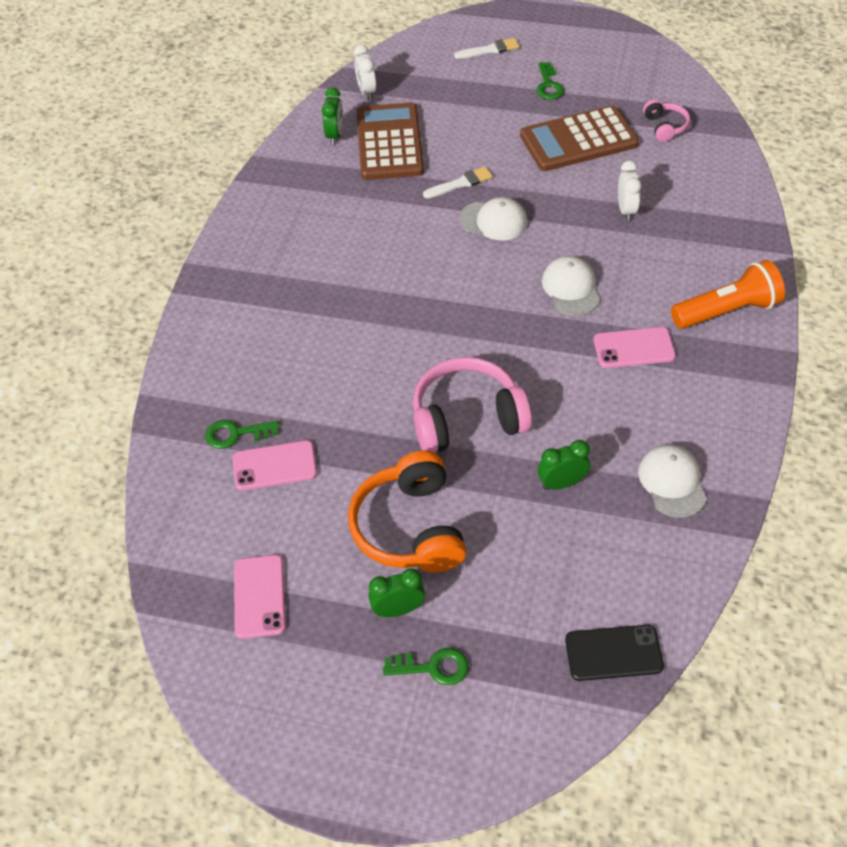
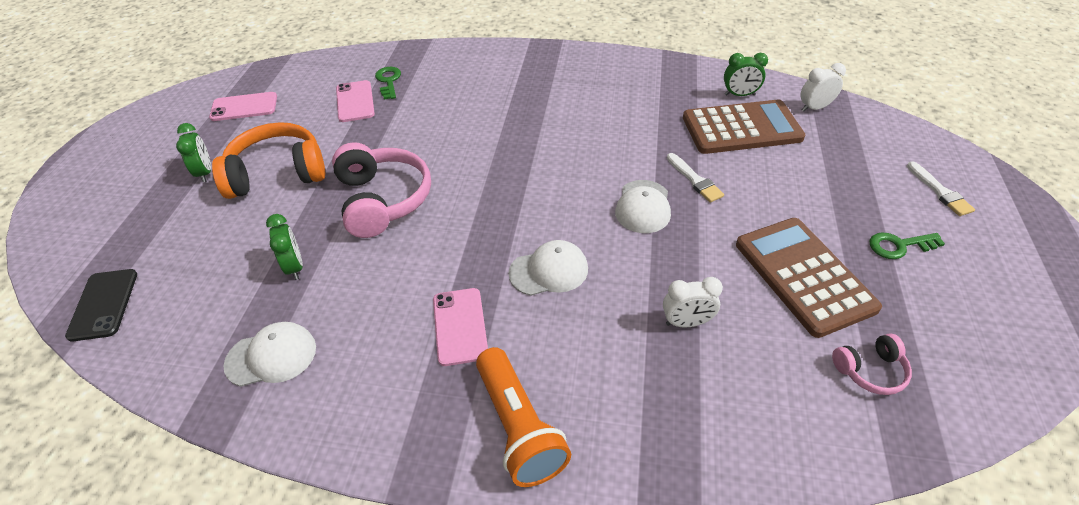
camera: 85 degrees right, 5 degrees down
green key [383,648,469,685] -> none

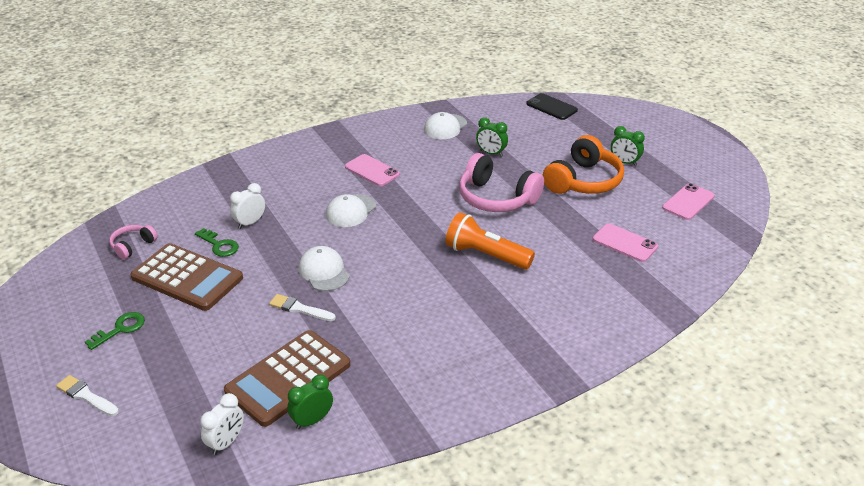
camera: 140 degrees right, 10 degrees down
green key [375,67,401,100] -> green key moved to [195,228,239,257]
orange flashlight [476,347,571,487] -> orange flashlight moved to [445,212,535,270]

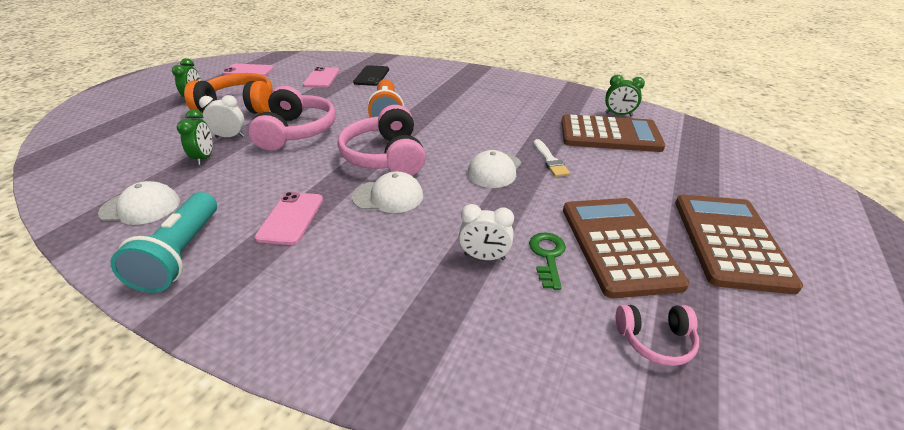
camera: 125 degrees left, 0 degrees up
white brush [56,375,119,416] -> none
green key [85,312,145,350] -> brown calculator [675,195,803,294]
white clock [200,393,244,455] -> white clock moved to [199,95,245,138]
black phone [526,93,578,120] -> black phone moved to [353,65,389,86]
none -> turquoise flashlight [110,192,217,293]
none -> pink headphones [338,105,426,176]

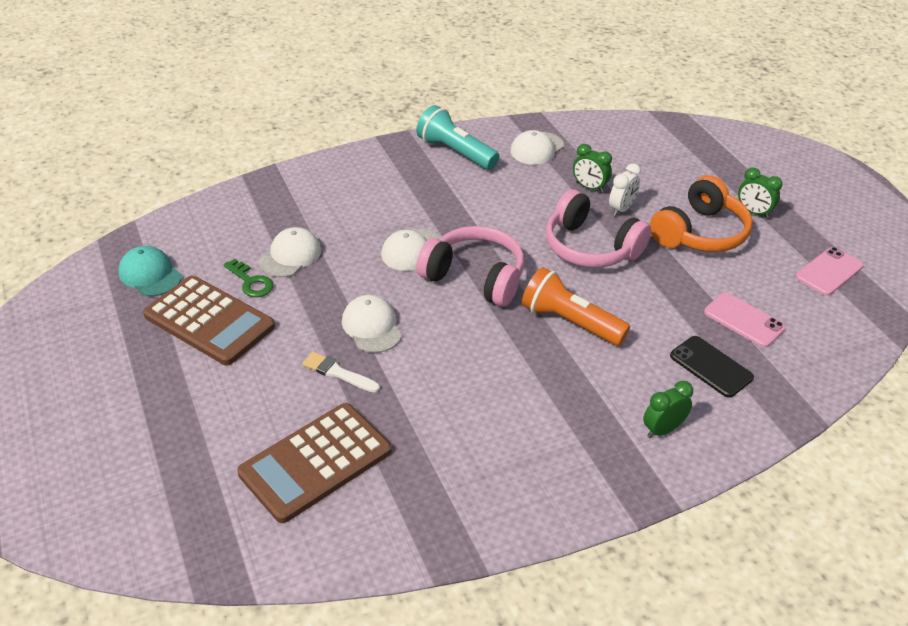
camera: 130 degrees right, 5 degrees up
pink phone [255,192,323,245] -> none
white clock [459,204,514,260] -> white cap [259,227,321,277]
green clock [605,75,645,116] -> green clock moved to [643,381,693,438]
pink headphones [616,305,699,366] -> turquoise cap [118,246,182,296]
brown calculator [675,195,803,294] -> none

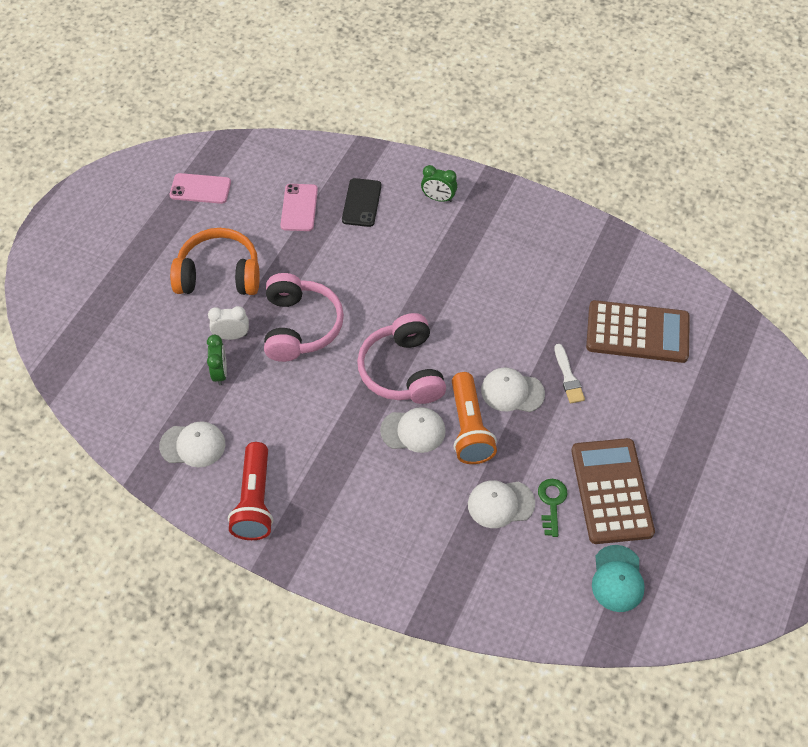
camera: 130 degrees left, 15 degrees up
white cap [342,295,402,353] -> white cap turned 75 degrees clockwise [481,367,545,412]
turquoise flashlight [416,105,499,170] -> red flashlight [228,442,273,540]
orange flashlight [522,267,630,346] -> orange flashlight moved to [452,372,497,464]
green clock [738,168,782,218] -> none

